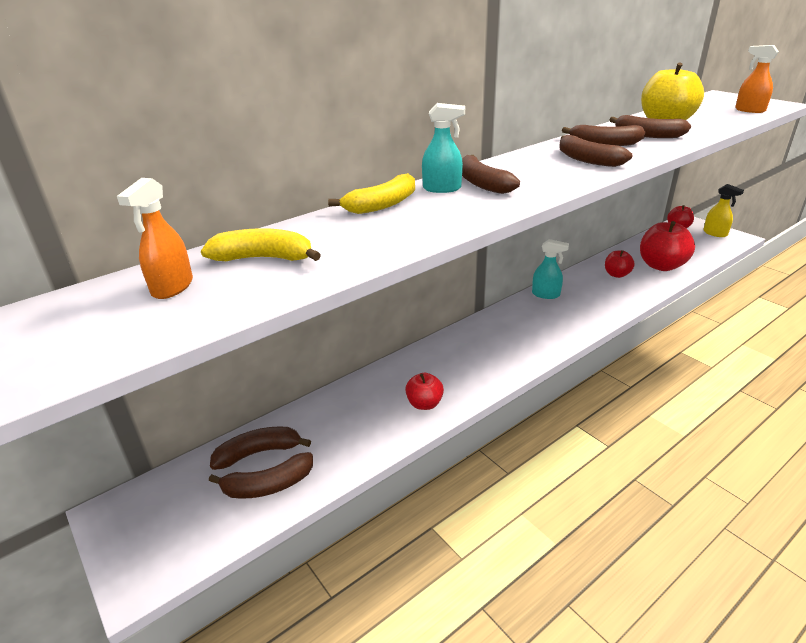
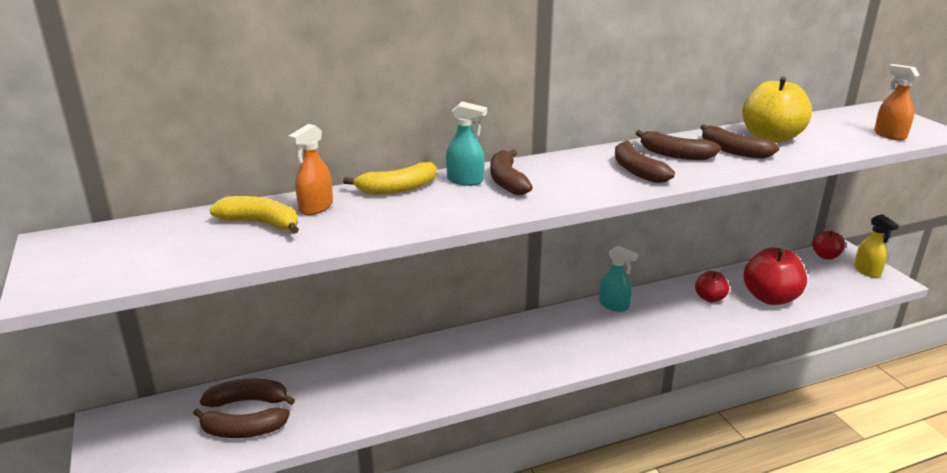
camera: 15 degrees right, 5 degrees down
orange spray bottle [117,178,193,299] -> orange spray bottle moved to [288,124,333,215]
red apple [405,373,444,410] -> none

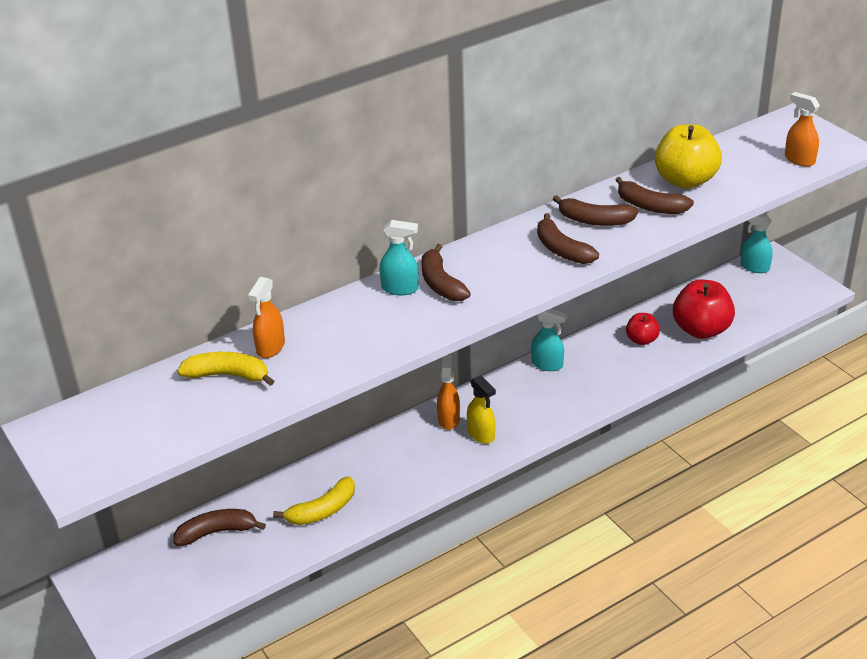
camera: 10 degrees left, 10 degrees up
brown banana [193,408,290,438] -> none
yellow banana [343,162,437,195] -> yellow banana moved to [273,476,355,525]
red apple [812,231,845,259] -> turquoise spray bottle [741,214,773,273]
yellow spray bottle [854,214,899,278] -> yellow spray bottle moved to [467,375,496,444]
none -> orange spray bottle [437,355,460,430]

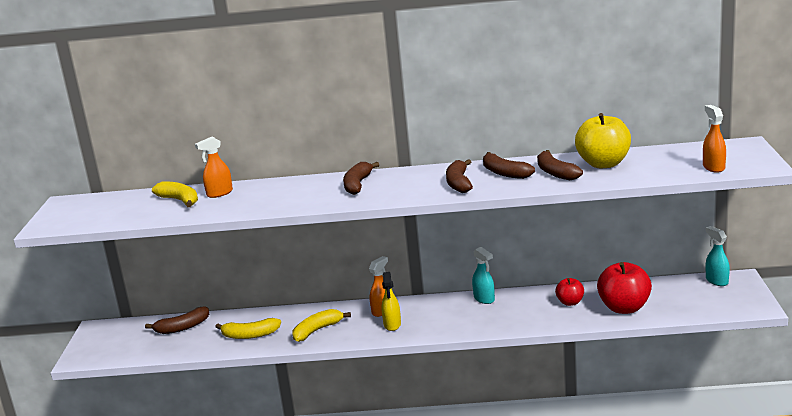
camera: 35 degrees right, 15 degrees down
brown banana [174,509,266,546] -> brown banana turned 135 degrees clockwise [145,306,209,334]
turquoise spray bottle [380,220,419,295] -> none
none -> yellow banana [292,309,351,342]

